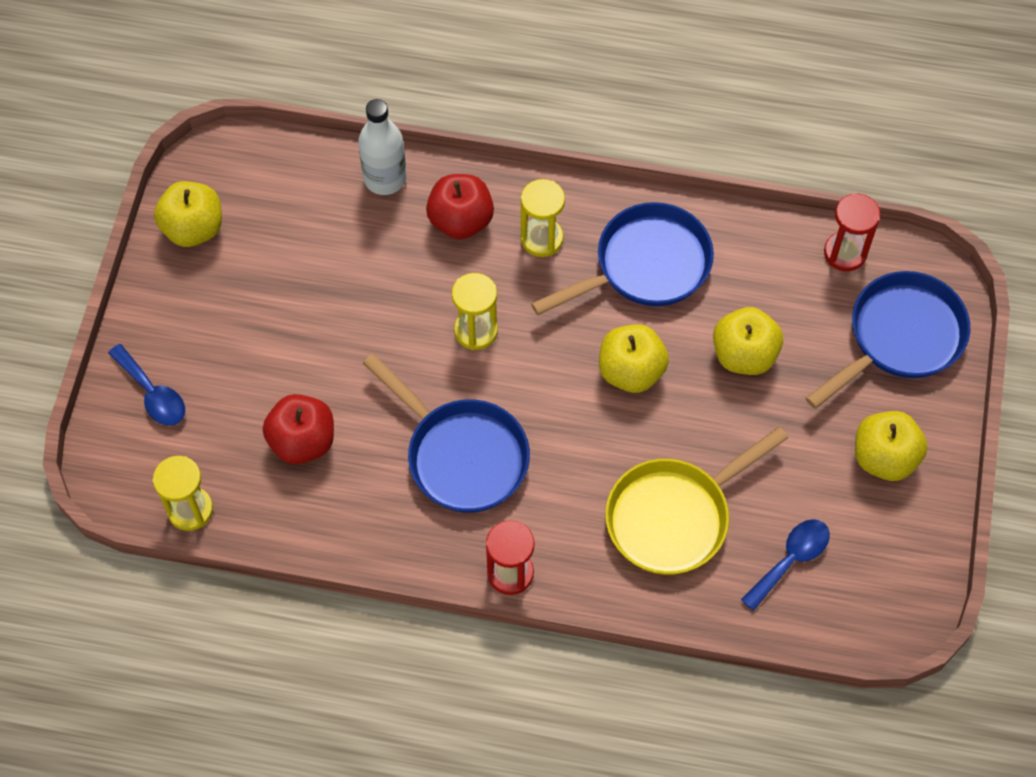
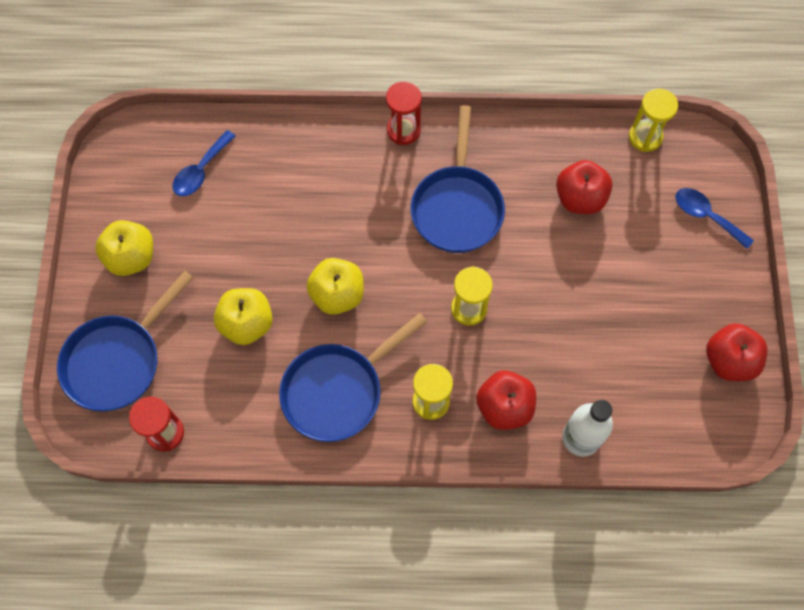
camera: 170 degrees right, 5 degrees up
yellow apple [154,181,222,247] -> red apple [706,323,768,381]
blue pan [363,354,530,513] -> blue pan turned 120 degrees counterclockwise [411,105,505,253]
yellow pan [605,427,788,575] -> none

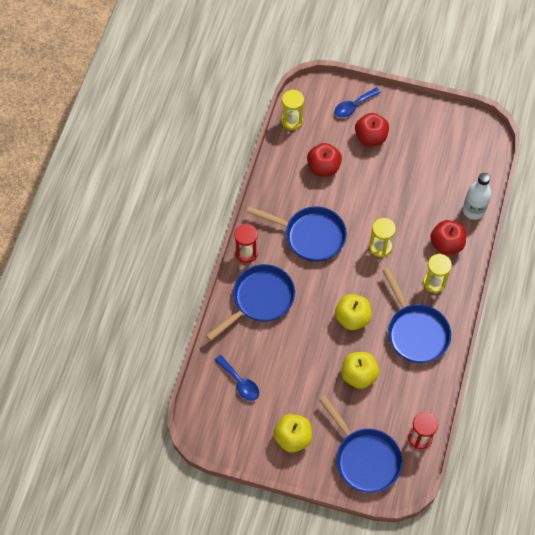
camera: 75 degrees left, 5 degrees down
red apple [706,323,768,381] -> red apple moved to [355,113,389,146]
none -> blue pan [206,264,295,341]

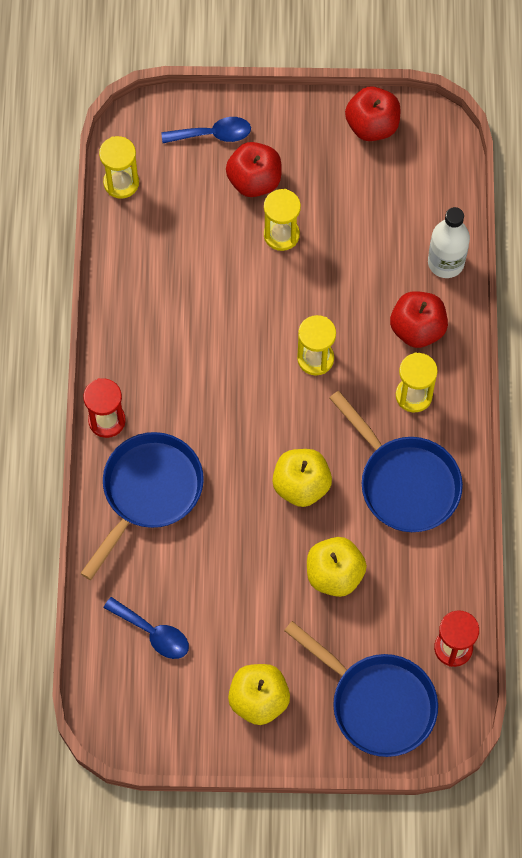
camera: 15 degrees left, 5 degrees up
blue pan [247,206,347,262] -> none
red apple [307,143,342,176] -> red apple moved to [345,87,401,141]
blue spoon [334,88,381,117] -> blue spoon turned 135 degrees counterclockwise [162,117,251,143]
none -> yellow hourglass [264,189,301,251]

